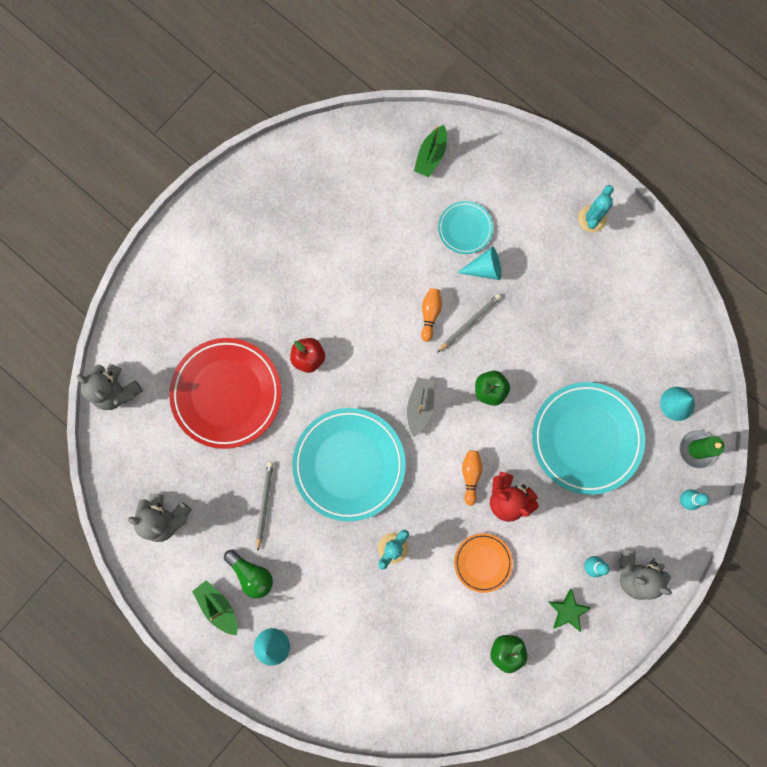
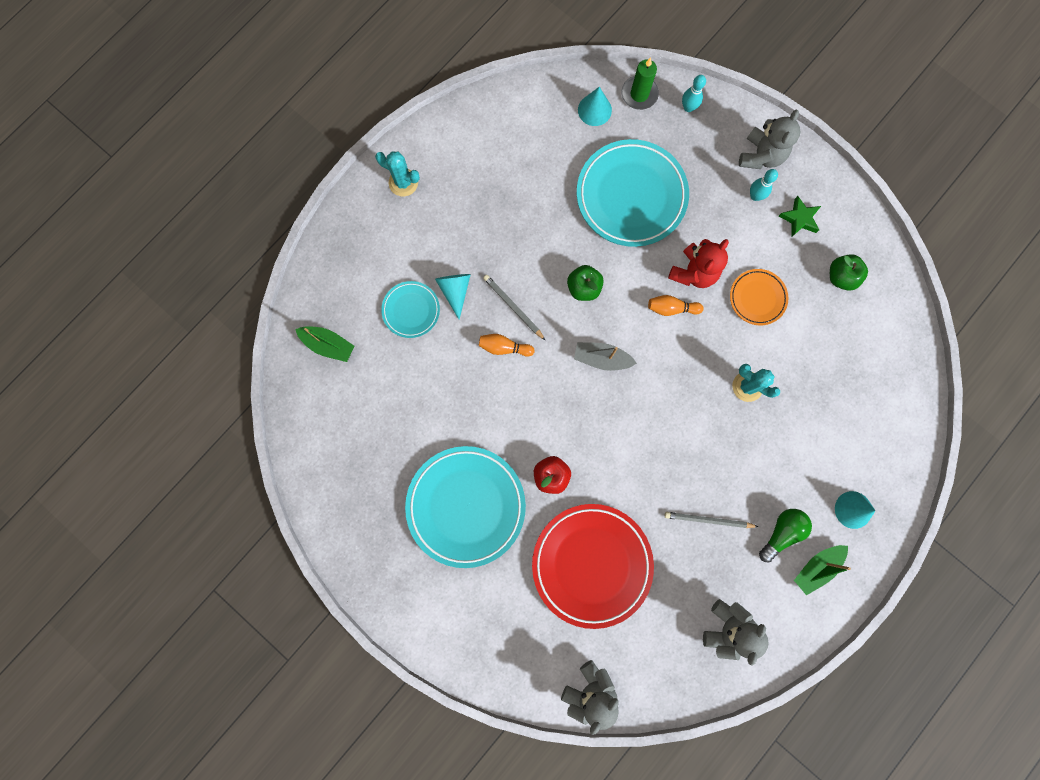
camera: 90 degrees left, 0 degrees up
turquoise plate [292,408,406,522] -> turquoise plate moved to [405,446,526,568]

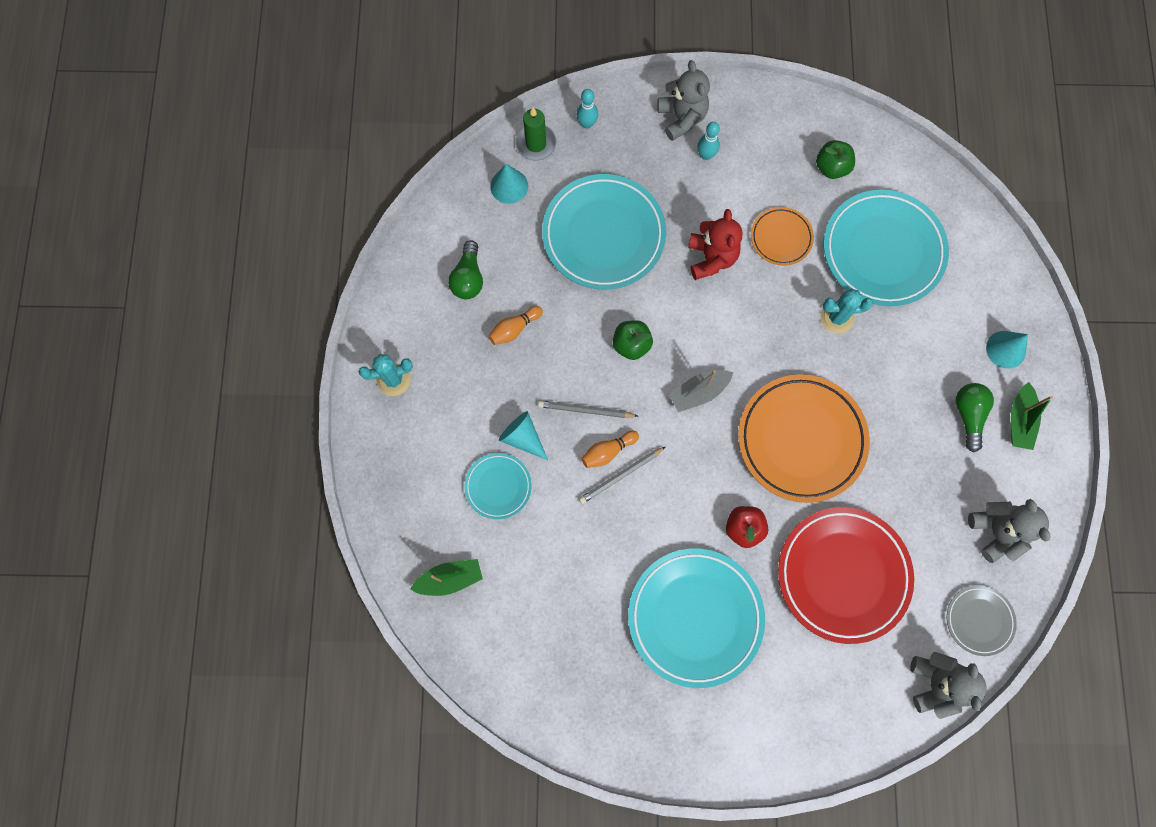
camera: 40 degrees left, 5 degrees down
orange bowling pin [648,295,704,316] -> orange bowling pin moved to [489,306,543,345]
grey pencil [664,512,759,528] -> grey pencil moved to [579,447,665,504]
green star [779,196,821,237] -> none
none -> green light bulb [448,240,483,299]
none -> orange plate [738,374,870,503]
none -> turquoise plate [823,190,949,306]
none -> grey plate [947,585,1017,656]

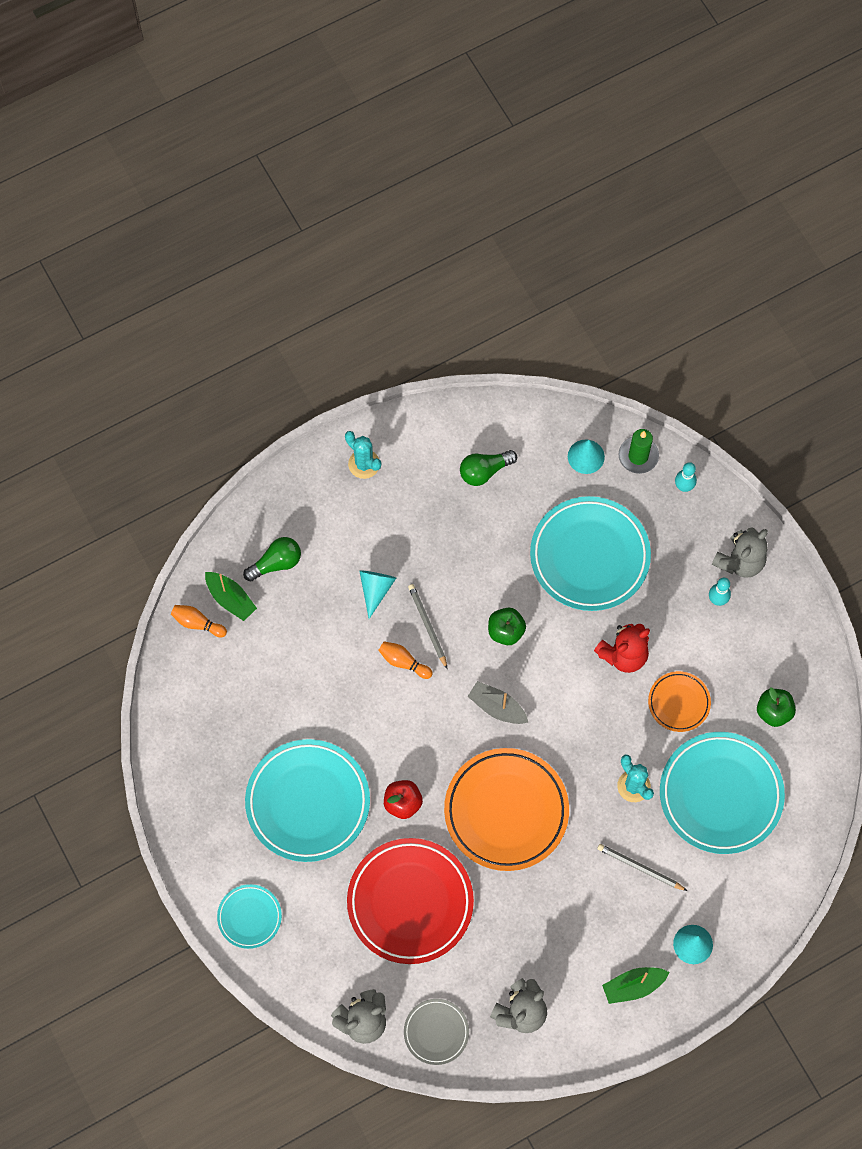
camera: 60 degrees right, 5 degrees down
turquoise plate [464,453,532,519] -> turquoise plate moved to [217,884,282,949]
orange bowling pin [489,306,543,345] -> orange bowling pin moved to [171,605,227,637]
grey pencil [579,447,665,504] -> grey pencil moved to [597,844,687,891]
green light bulb [955,383,994,452] -> green light bulb moved to [243,537,301,582]

